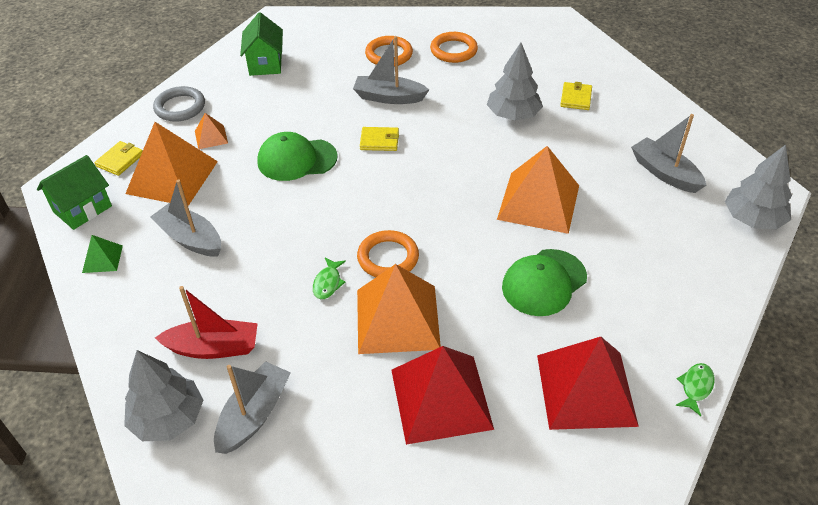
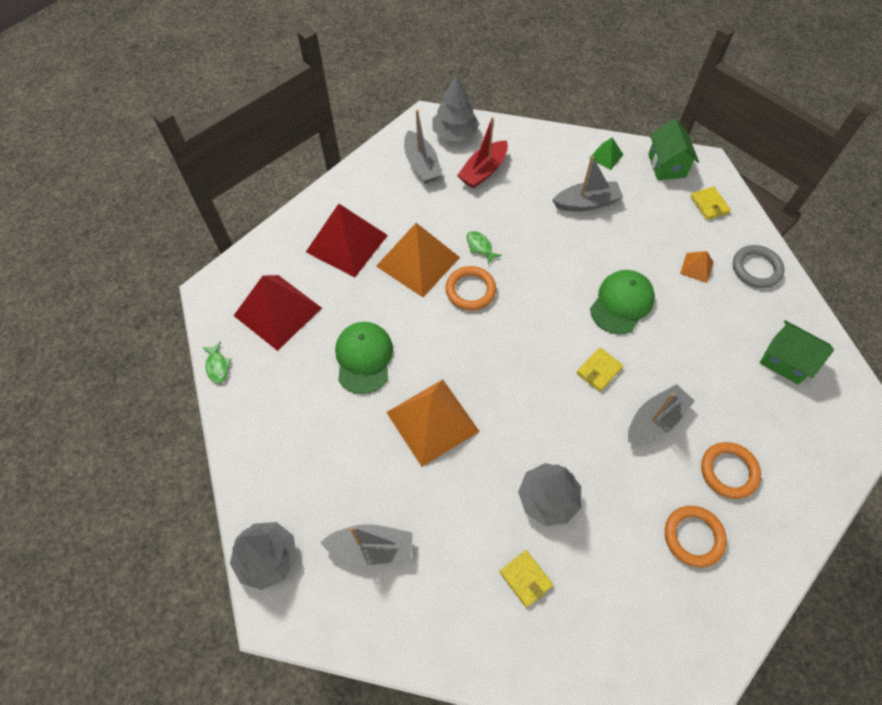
camera: 130 degrees right, 15 degrees up
orange pyramid [125,122,218,206] -> none

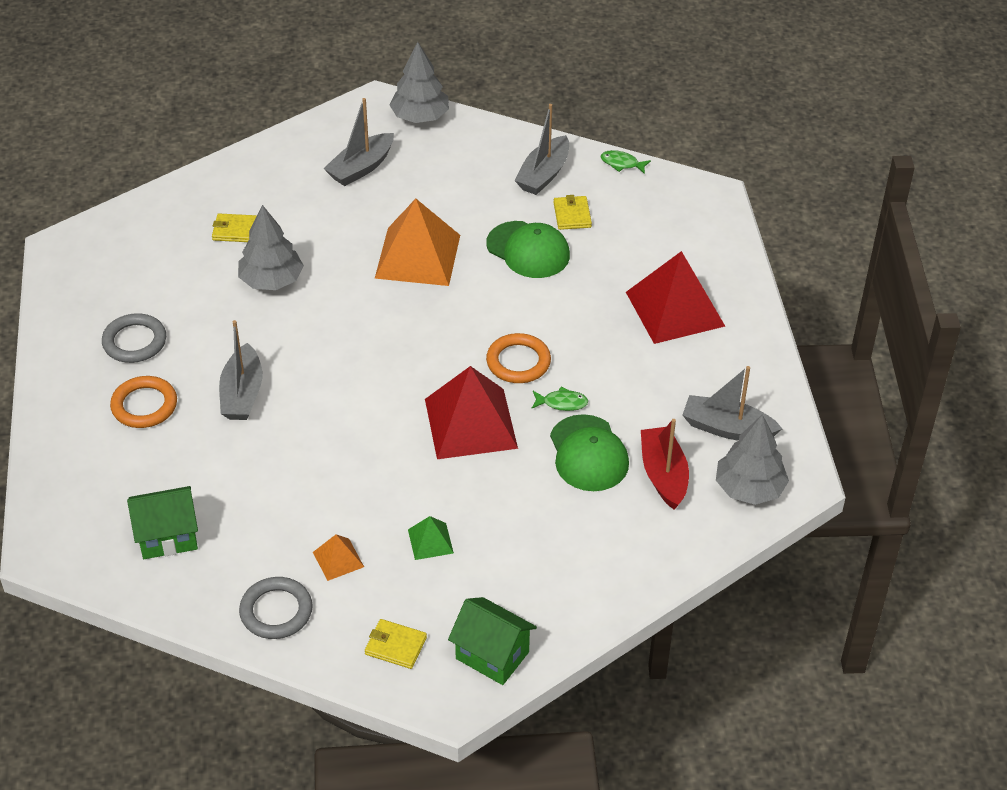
camera: 130 degrees right, 15 degrees down
red pyramid [234,275,322,351] -> red pyramid moved to [425,366,518,459]
orange pyramid [376,223,460,297] -> none
grey boat [552,156,623,211] -> grey boat moved to [515,104,569,195]
yellow wallet [577,348,623,392] -> yellow wallet moved to [553,195,592,230]
green pyramid [589,138,624,170] -> green pyramid moved to [408,516,454,560]
green cap [590,270,655,334] -> green cap moved to [550,414,629,491]
orange ring [665,506,727,567] -> grey ring [102,313,166,363]

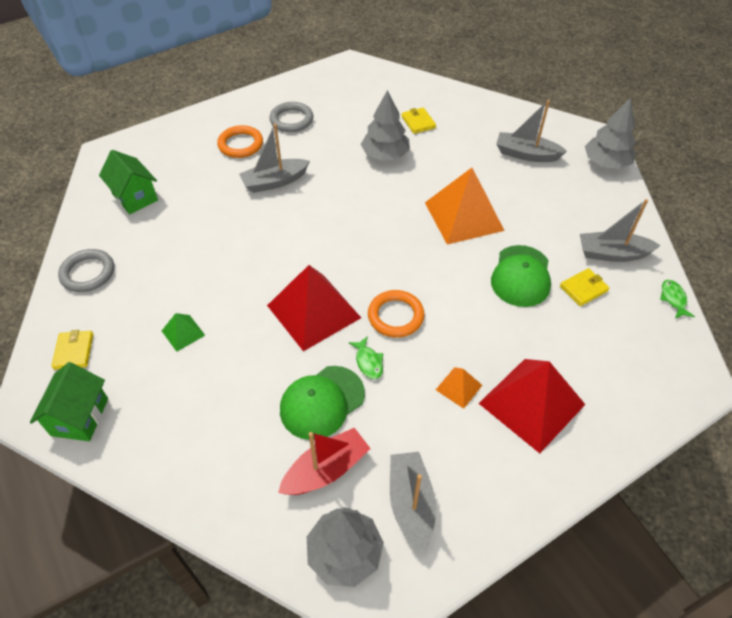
camera: 65 degrees right, 5 degrees up
orange pyramid [313,534,364,581] -> orange pyramid moved to [436,367,482,409]

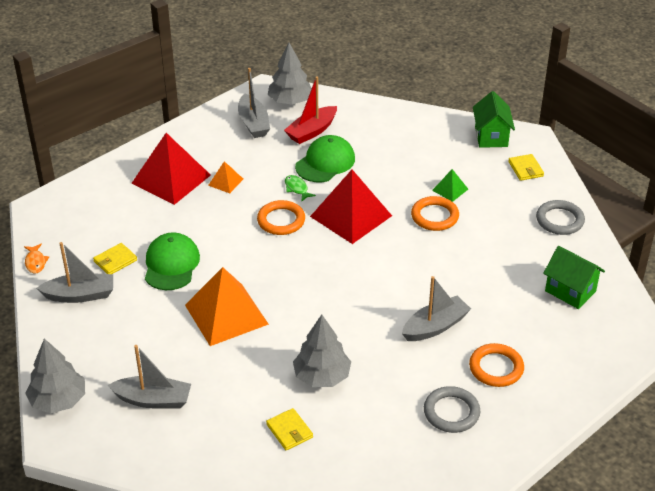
camera: 170 degrees right, 10 degrees down
green fish [660,280,695,318] -> orange fish [24,243,49,273]
none -> orange ring [411,196,459,231]

